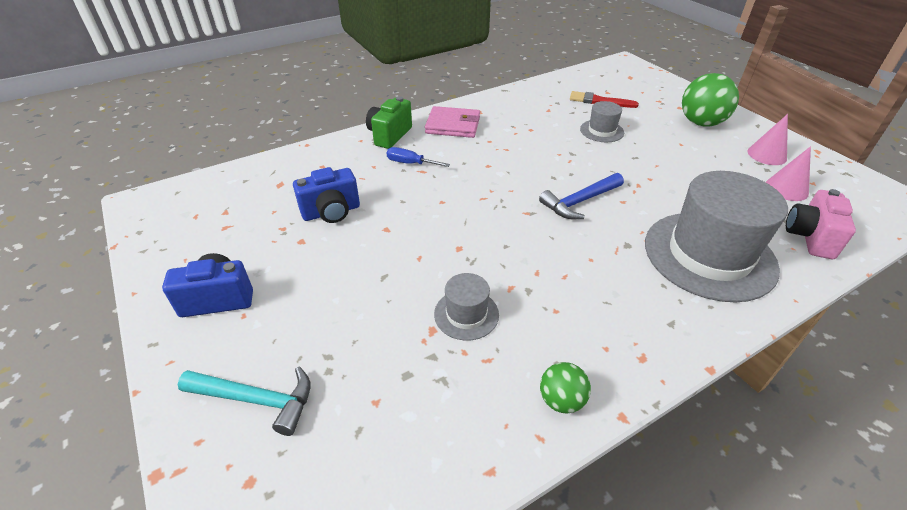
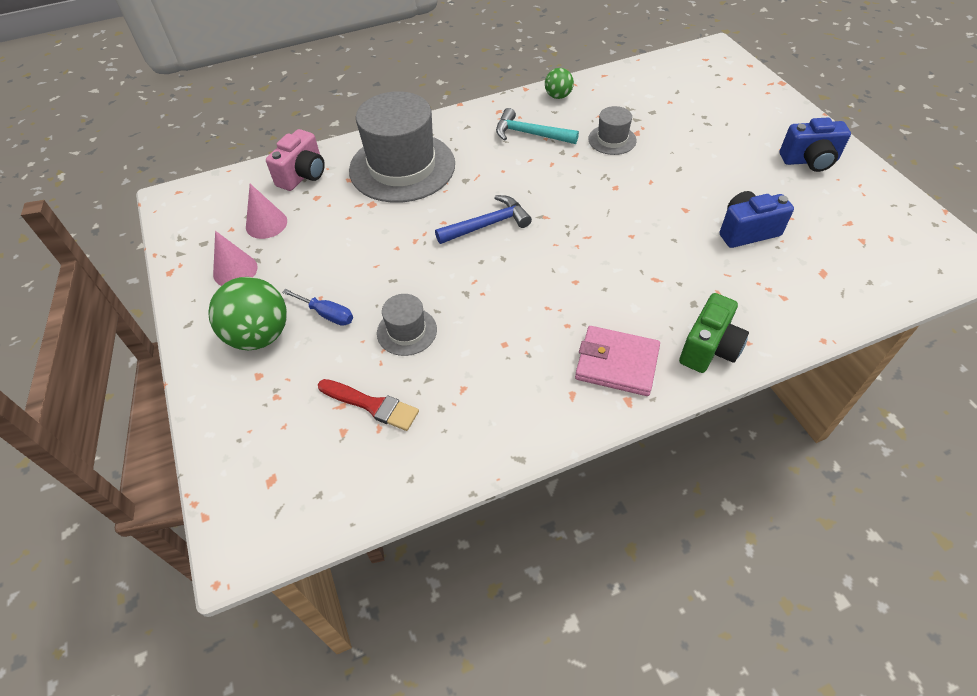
camera: 170 degrees left, 10 degrees up
turquoise hammer [178,367,311,436] -> turquoise hammer moved to [496,108,579,144]
blue screwdriver [387,147,450,167] -> blue screwdriver moved to [282,289,353,326]

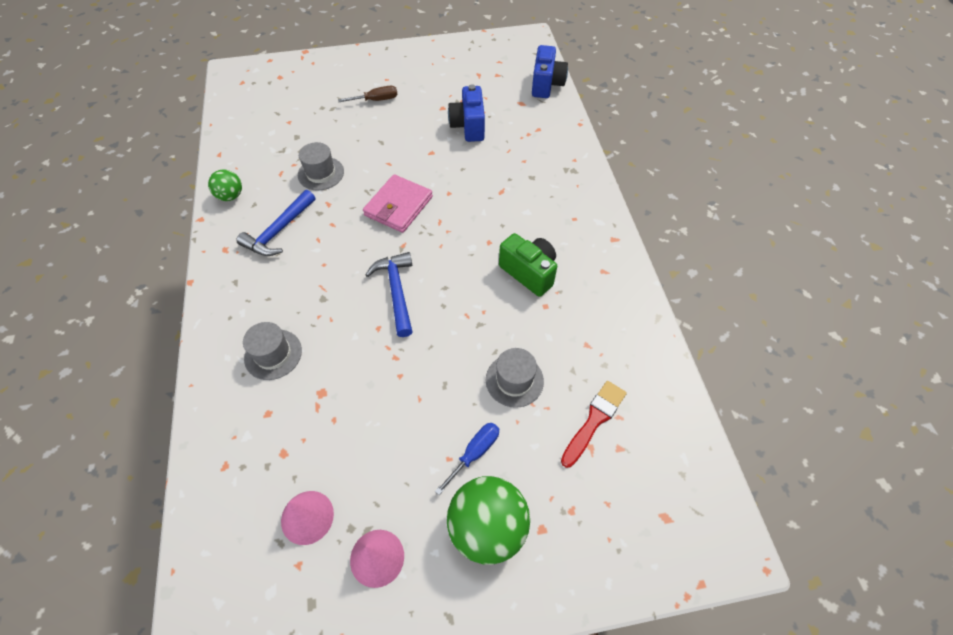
camera: 80 degrees left, 5 degrees up
pink camera [266,129,325,191] -> none
grey hat [349,91,455,203] -> grey hat [243,322,302,380], size x0.46
turquoise hammer [496,108,579,144] -> blue hammer [236,190,315,256]
pink wallet [575,326,660,396] -> pink wallet moved to [363,174,433,233]
green camera [679,293,749,373] -> green camera moved to [499,233,557,297]
blue camera [780,117,851,172] -> blue camera moved to [532,45,568,98]
none -> brown screwdriver [338,86,398,102]

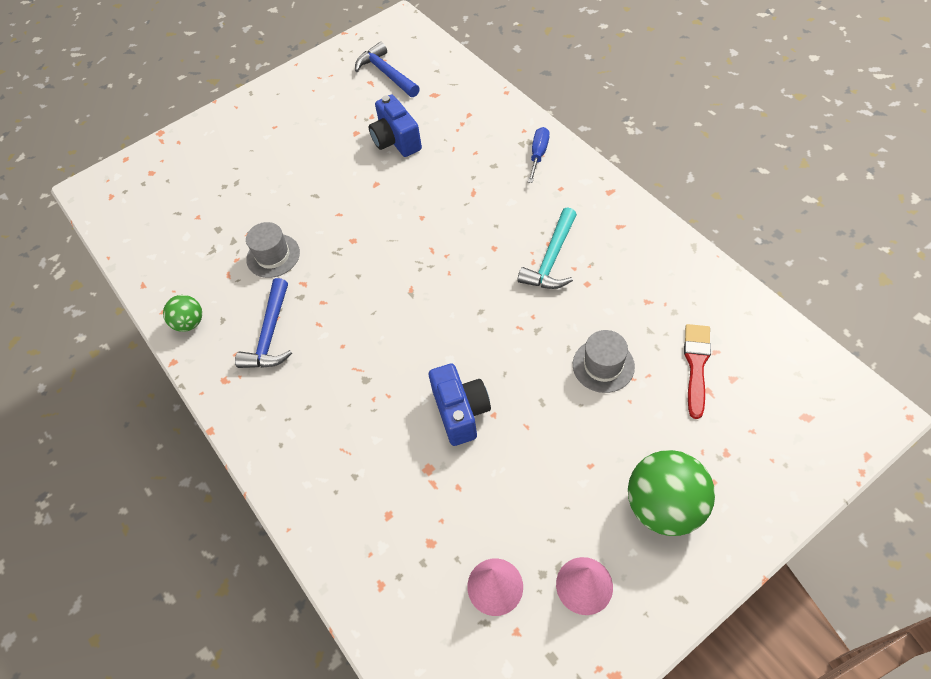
camera: 20 degrees left, 0 degrees up
grey hat [243,322,302,380] -> none
brown screwdriver [338,86,398,102] -> none
pink wallet [363,174,433,233] -> none
blue hammer [365,252,413,337] -> blue hammer moved to [355,42,420,97]
blue screwdriver [435,423,499,495] -> blue screwdriver moved to [528,127,549,183]
green camera [499,233,557,297] -> turquoise hammer [518,207,577,289]
blue camera [532,45,568,98] -> blue camera moved to [429,364,491,446]

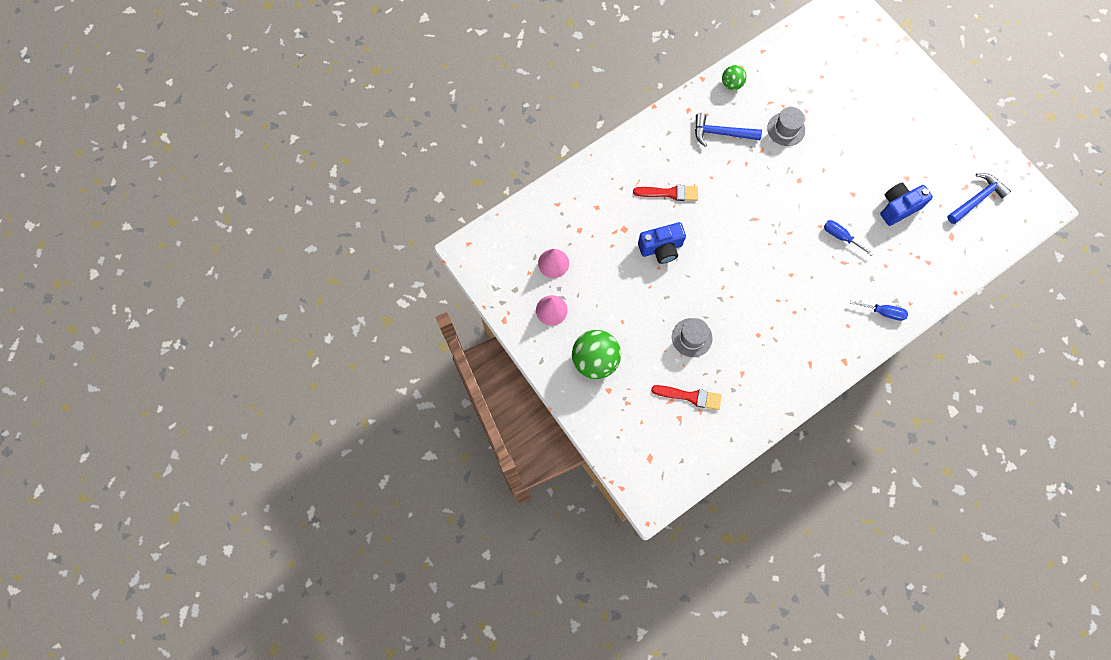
camera: 85 degrees right, 15 degrees up
turquoise hammer [518,207,577,289] -> none
none -> red brush [633,185,698,201]
none -> blue screwdriver [824,220,874,256]

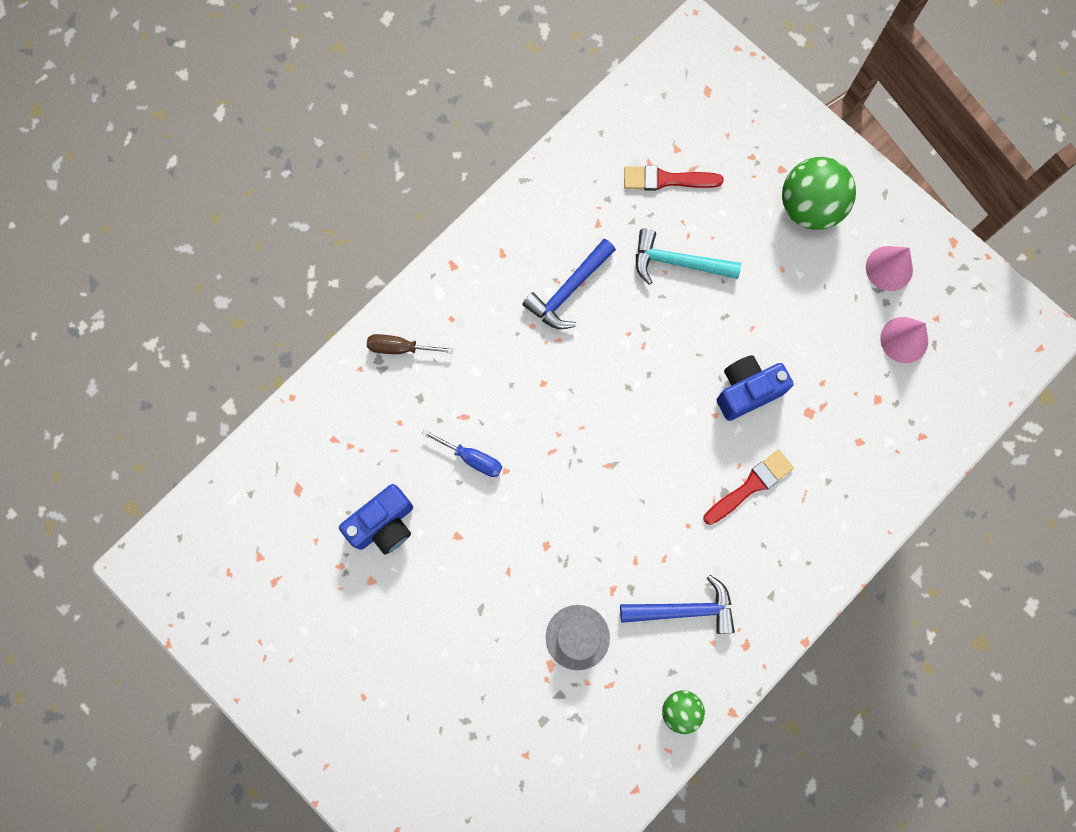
camera: 170 degrees right, 5 degrees up
red brush [633,185,698,201] -> red brush turned 150 degrees clockwise [704,450,794,525]
grey hat [672,318,712,357] -> turquoise hammer [636,228,741,285]
blue screwdriver [850,300,908,321] -> brown screwdriver [367,334,453,354]
blue hammer [947,173,1011,224] -> blue hammer moved to [522,239,616,329]

